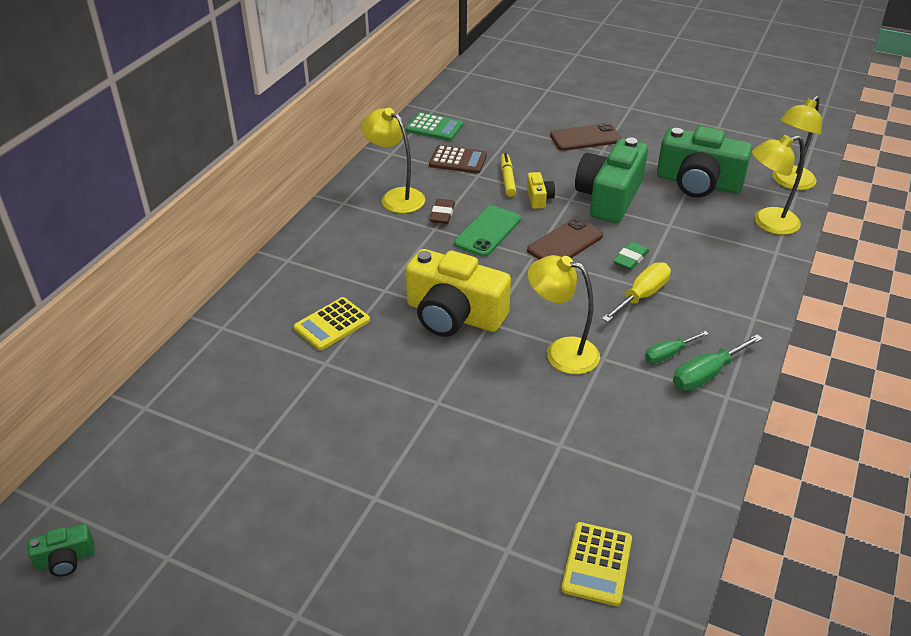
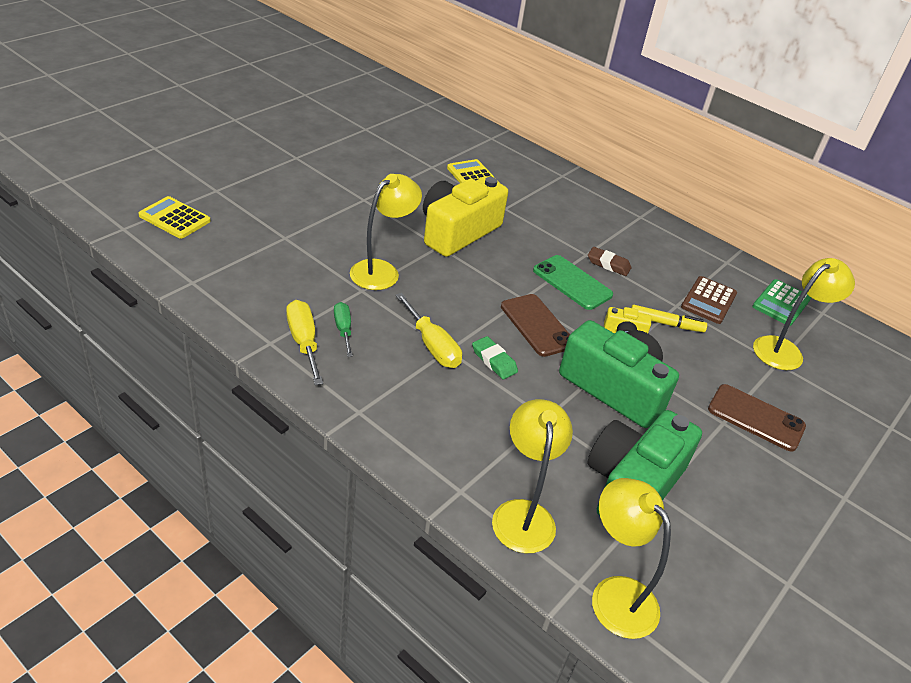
camera: 100 degrees right, 0 degrees up
green camera [28,524,95,577] -> none
yellow lamp [361,108,425,213] -> yellow lamp moved to [753,258,855,370]
brown phone [550,123,621,151] -> brown phone turned 60 degrees counterclockwise [708,384,806,452]
green screwdriver [673,334,763,391] -> yellow screwdriver [286,300,323,385]

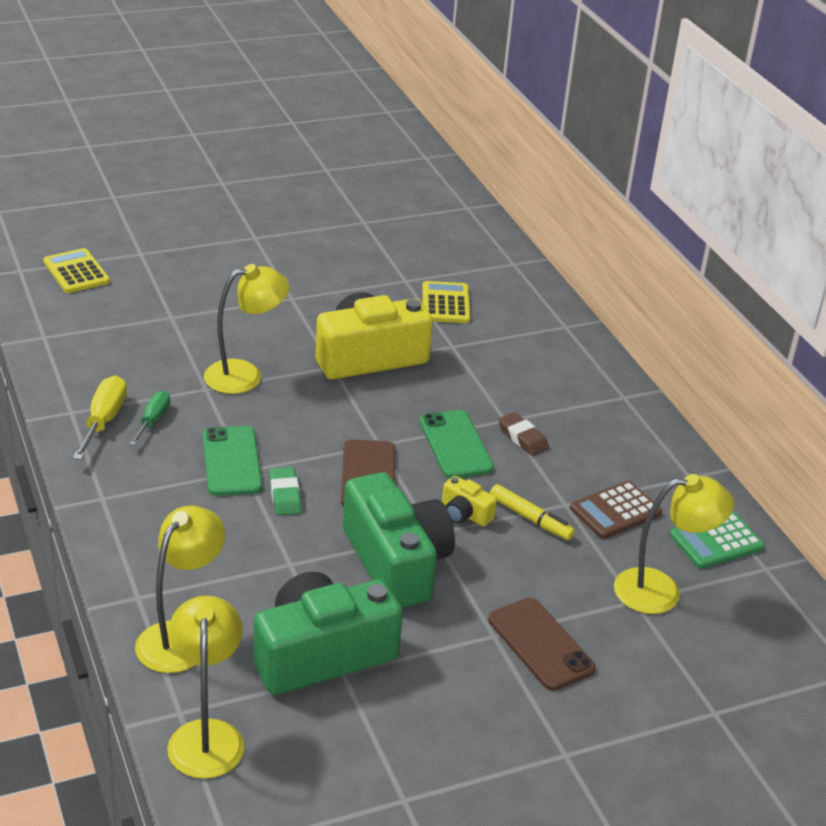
camera: 30 degrees right, 5 degrees down
yellow screwdriver [395,293,462,368] -> green phone [203,426,262,496]

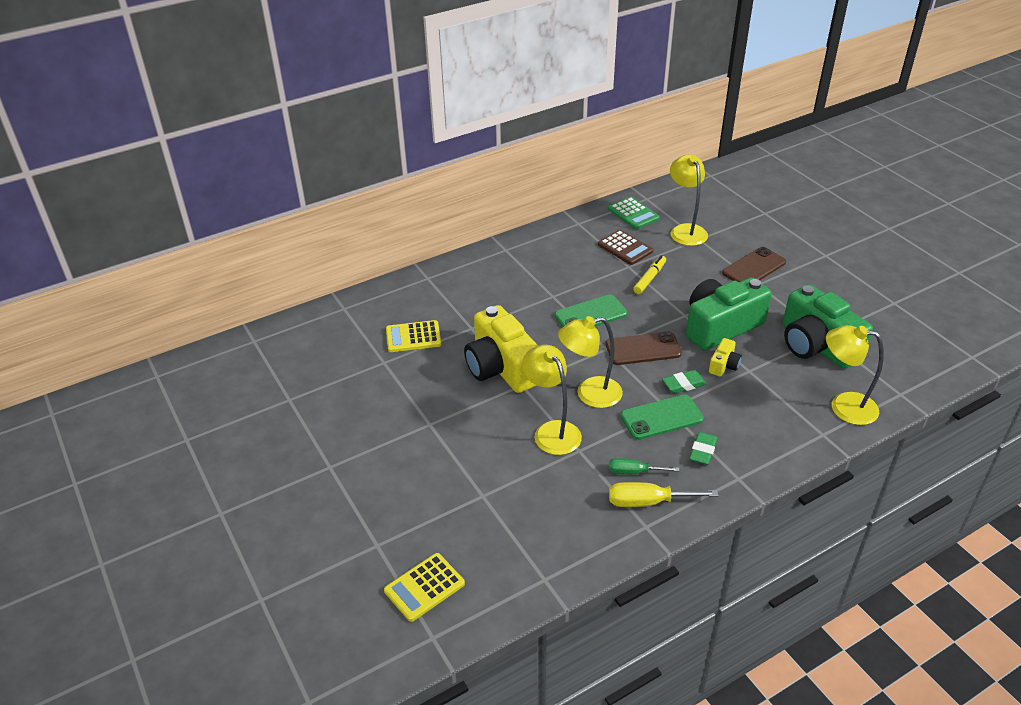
camera: 95 degrees left, 5 degrees up
yellow lamp [167,595,244,779] -> yellow lamp moved to [558,316,623,408]
yellow camera [442,476,497,527] -> yellow camera moved to [709,338,742,377]
brown eraser [498,412,549,456] -> none
none -> green eraser [689,432,718,465]

